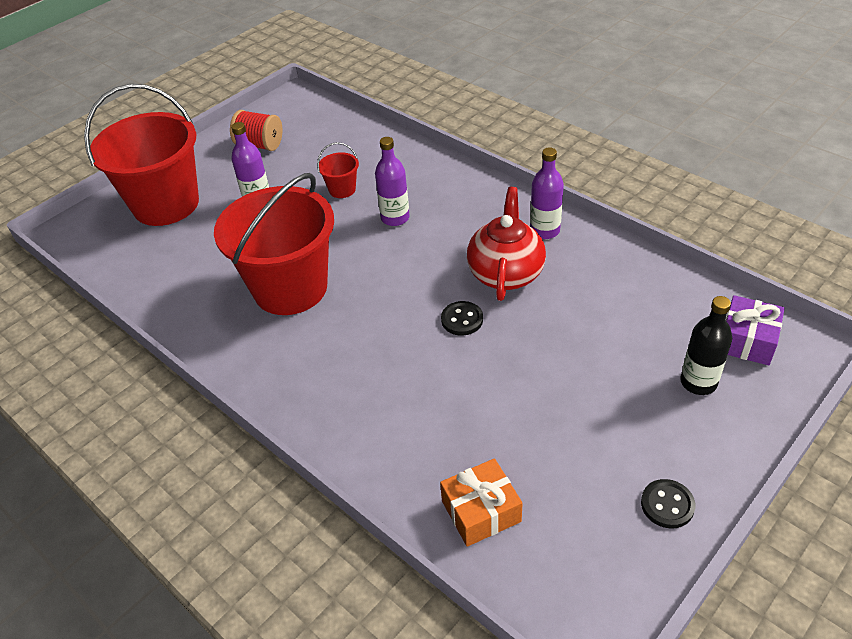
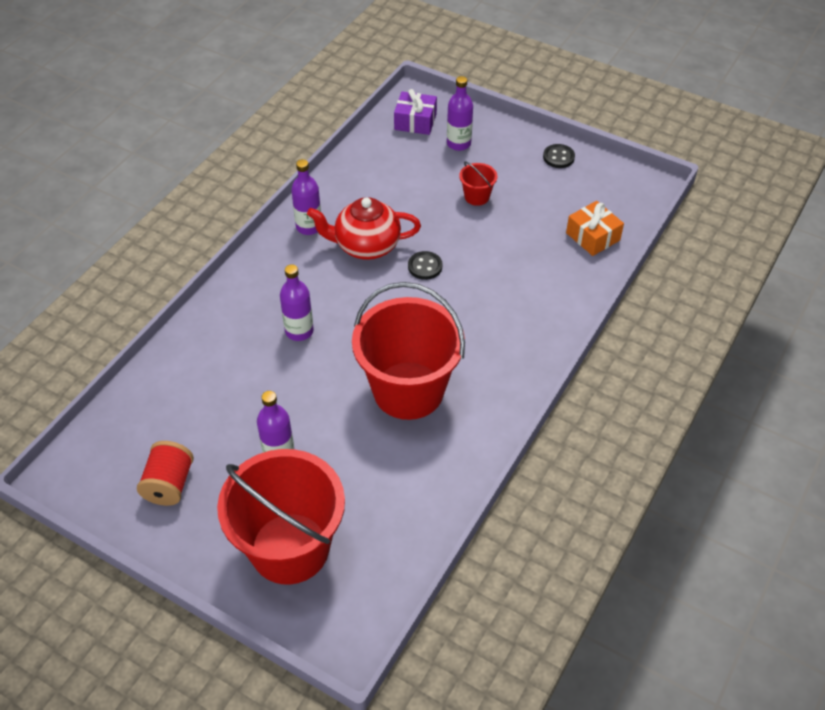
camera: 105 degrees left, 5 degrees up
red bucket [317,142,359,198] -> red bucket moved to [459,161,497,206]
black bottle [680,296,732,395] -> purple bottle [447,76,473,151]

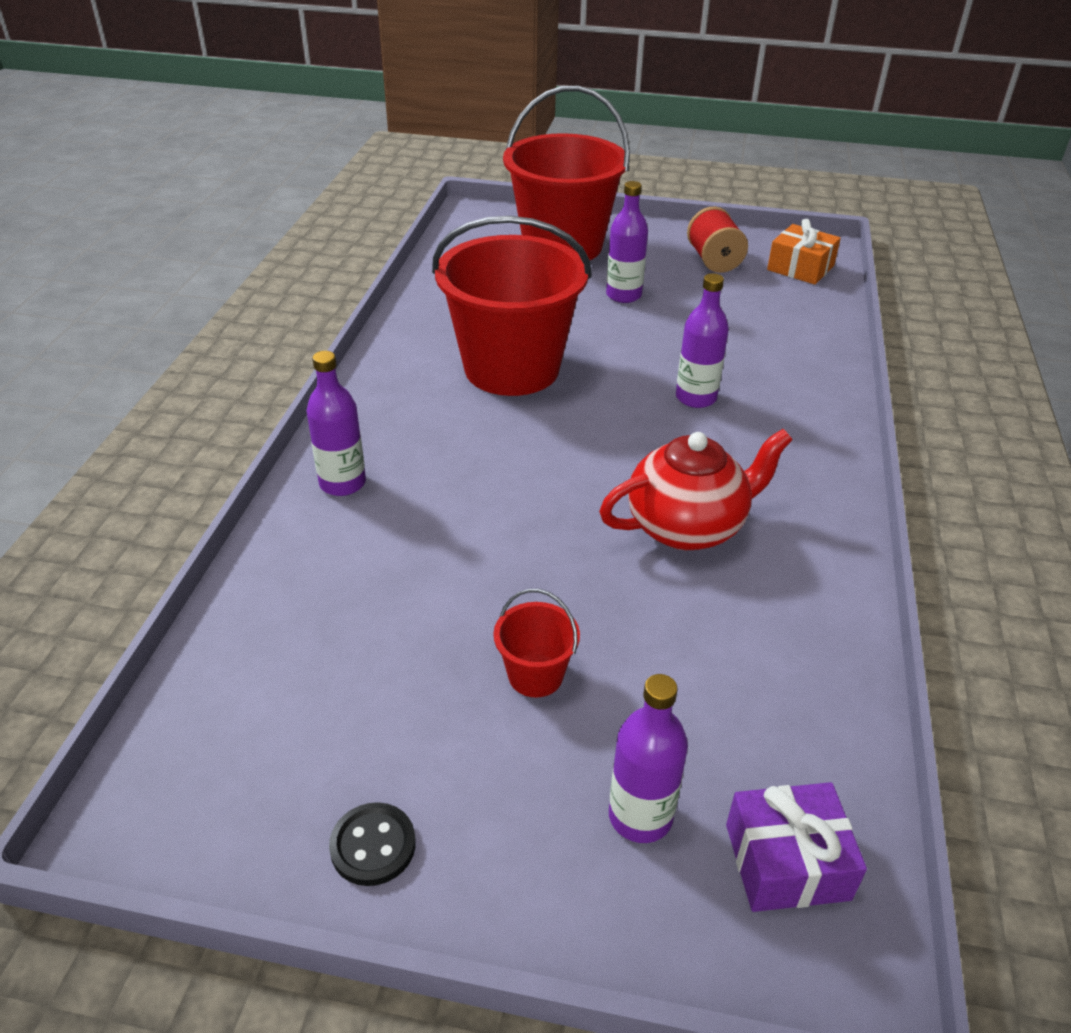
camera: 160 degrees right, 10 degrees down
purple bottle [291,159,321,235] -> purple bottle moved to [306,351,366,496]
black button [408,251,443,280] -> none
orange gift [566,201,624,256] -> orange gift moved to [767,219,841,285]

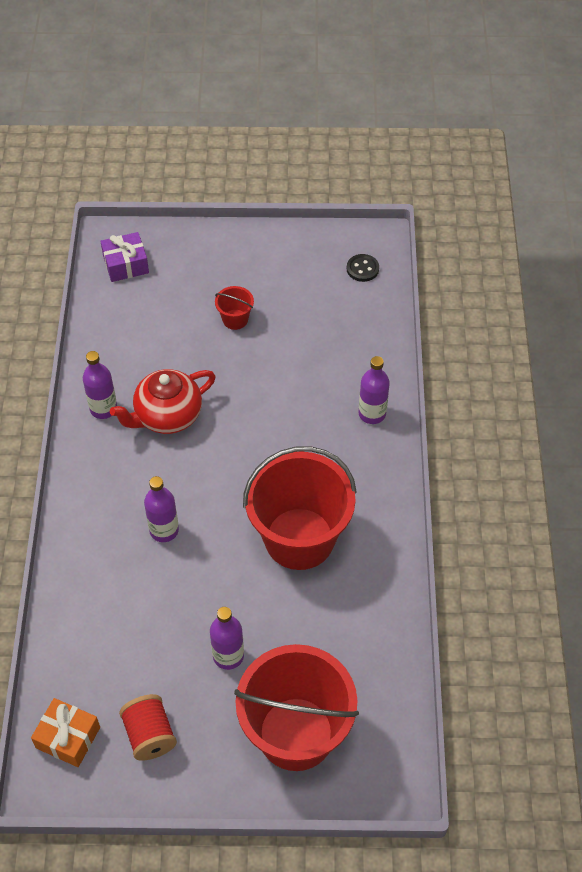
camera: 170 degrees right, 15 degrees up
black button [329,802,416,886] -> black button moved to [347,254,379,282]
purple bottle [609,674,688,843] -> purple bottle moved to [83,351,117,419]

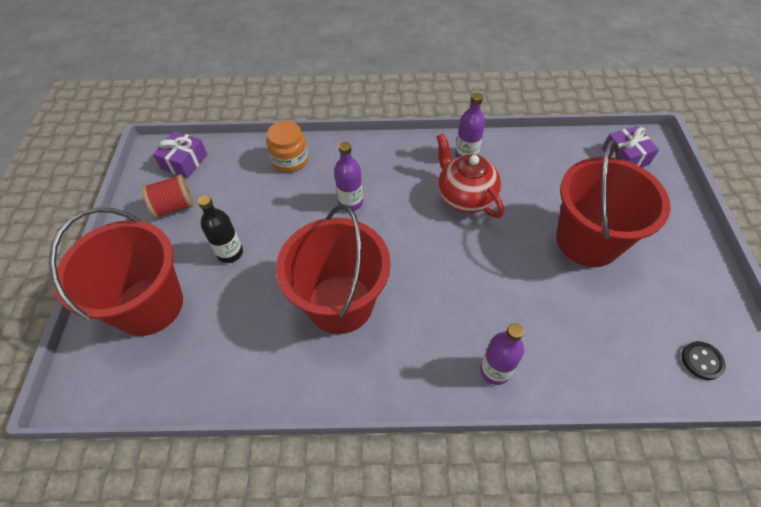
camera: 90 degrees right, 0 degrees up
orange gift [31,698,100,767] -> purple gift [153,131,208,178]
purple bottle [210,607,244,670] -> black bottle [198,195,243,263]
red bucket [215,286,254,330] -> red bucket [556,140,671,267], size x2.45
none -> orange jar [267,121,308,172]

